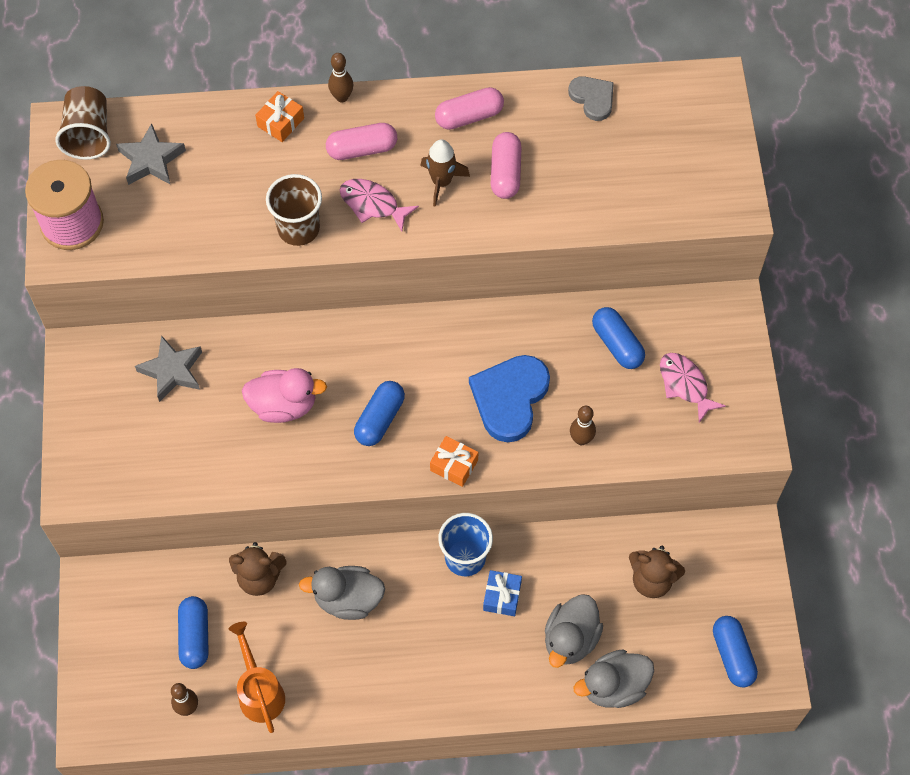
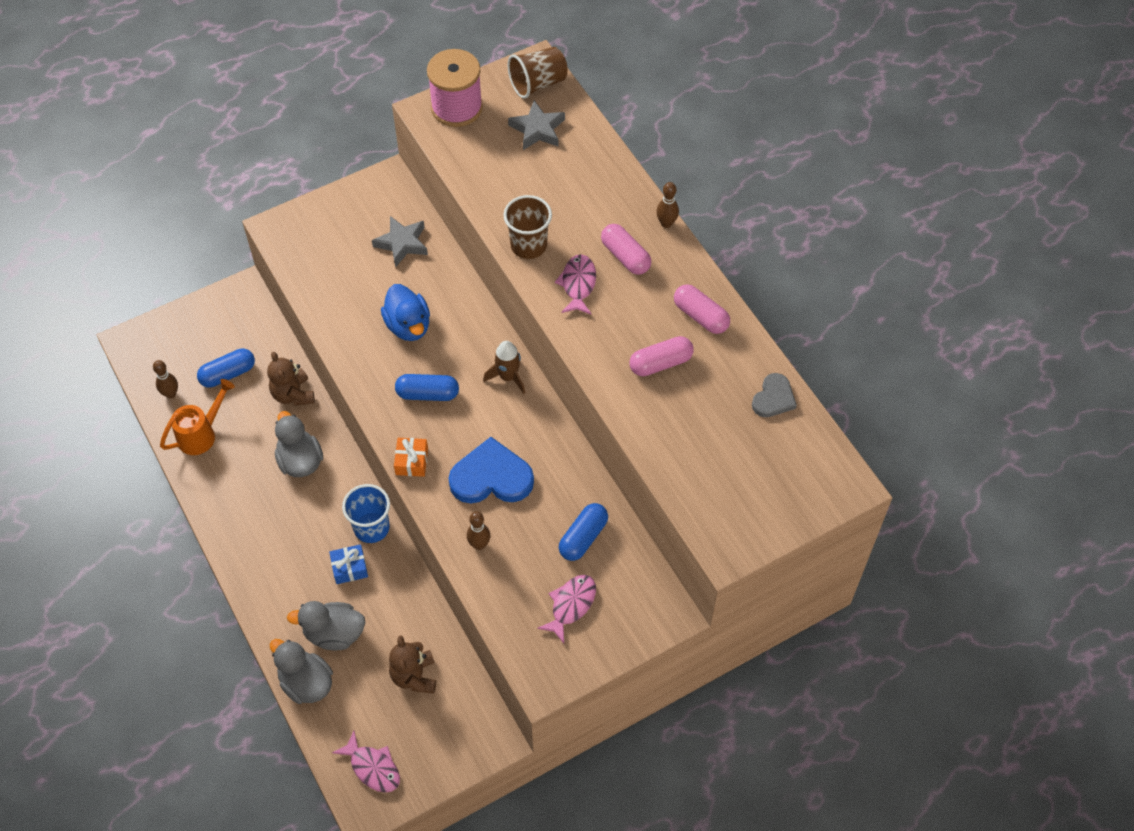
camera: 65 degrees right, 5 degrees down
pink duck [242,368,327,423] -> blue duck [381,284,430,341]
orange gift [255,91,304,142] -> none
brown rocket [421,139,470,207] -> brown rocket moved to [483,341,525,394]
blue capsule [713,616,758,687] -> pink fish [332,731,400,793]

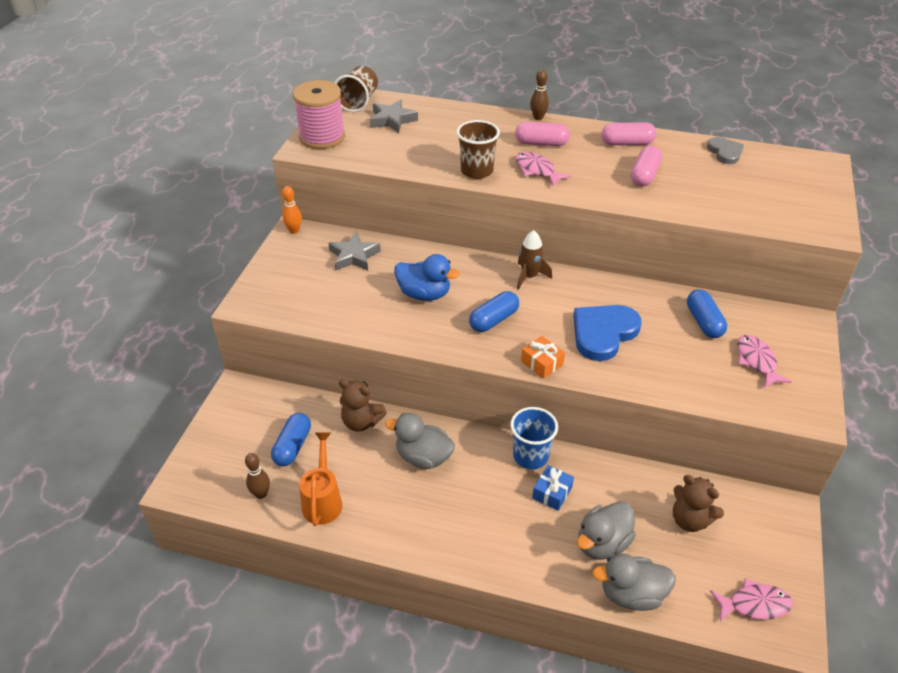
camera: 45 degrees left, 15 degrees down
brown bowling pin [467,512,490,550] -> none
none -> orange bowling pin [282,186,302,234]

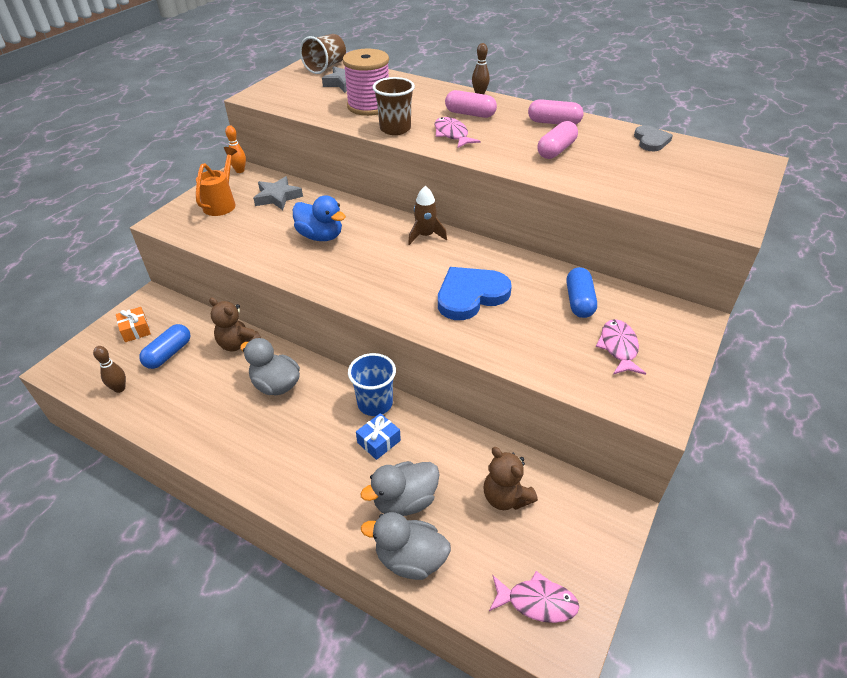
camera: 15 degrees right, 0 degrees up
pink spool [293,80,345,149] -> pink spool moved to [343,49,389,116]
orange watering can [299,432,342,526] -> orange watering can moved to [196,147,237,216]
blue capsule [469,291,519,332] -> none
orange gift [521,336,565,379] -> orange gift moved to [116,307,151,342]

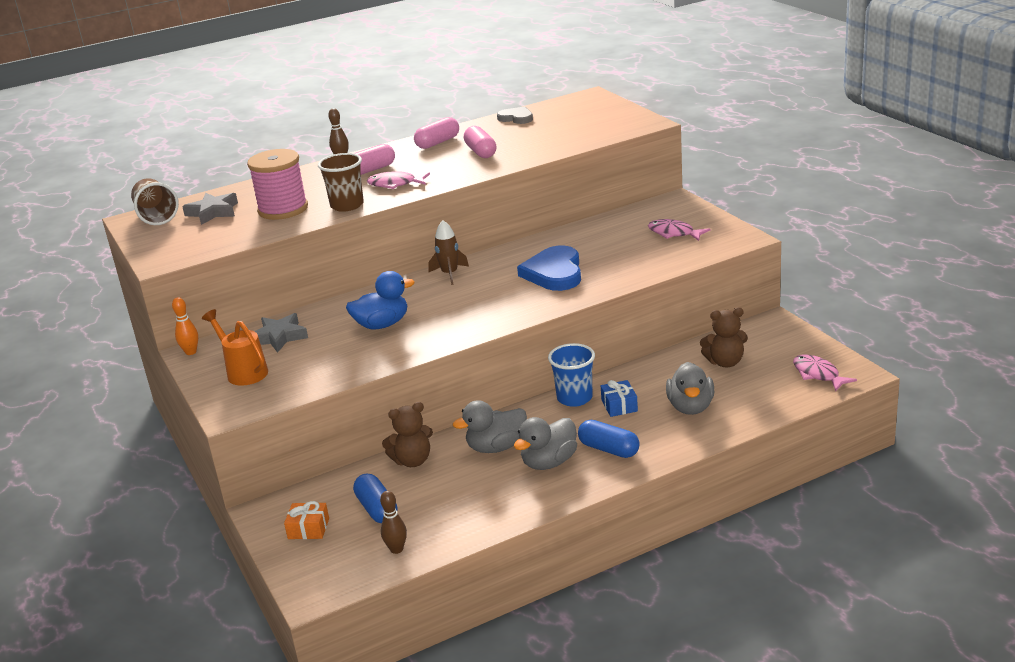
camera: 55 degrees left, 15 degrees down
grey duck [361,512,451,580] -> grey duck moved to [514,417,577,470]
pink fish [489,571,579,623] -> pink fish turned 75 degrees counterclockwise [793,355,857,391]
blue capsule [566,267,597,318] -> blue capsule moved to [578,420,640,458]

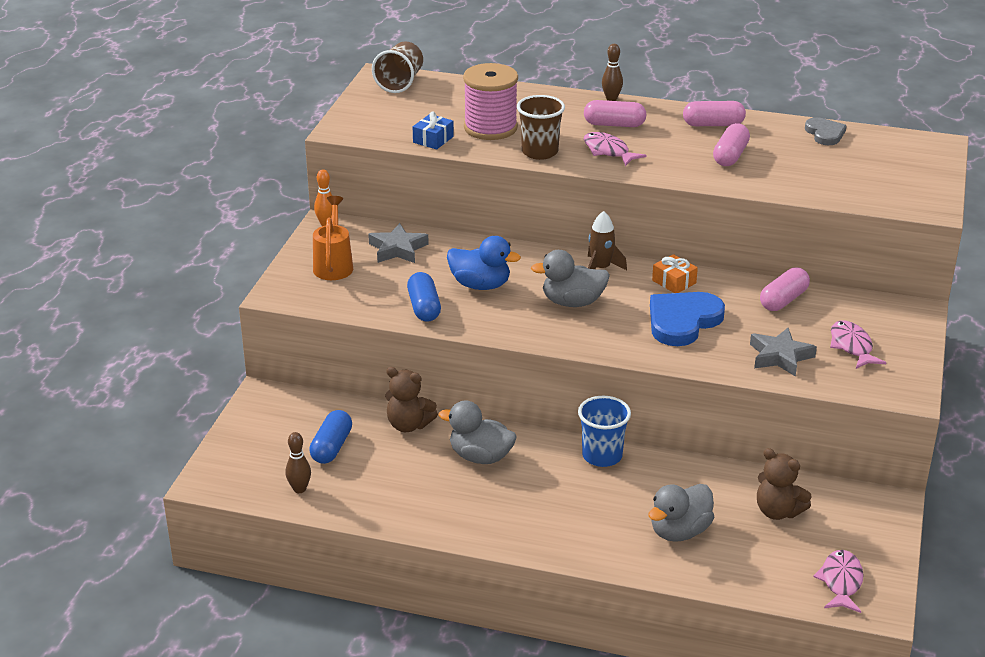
camera: 40 degrees right, 5 degrees up
grey star [182,193,238,225] -> grey star moved to [750,328,817,377]
orange gift [284,501,329,539] -> orange gift moved to [652,254,698,293]
grey duck [514,417,577,470] -> grey duck moved to [531,250,610,307]
blue capsule [578,420,640,458] -> blue capsule moved to [407,272,441,322]
blue gift [601,380,638,417] -> blue gift moved to [413,112,454,149]
none -> pink capsule [760,267,810,311]

